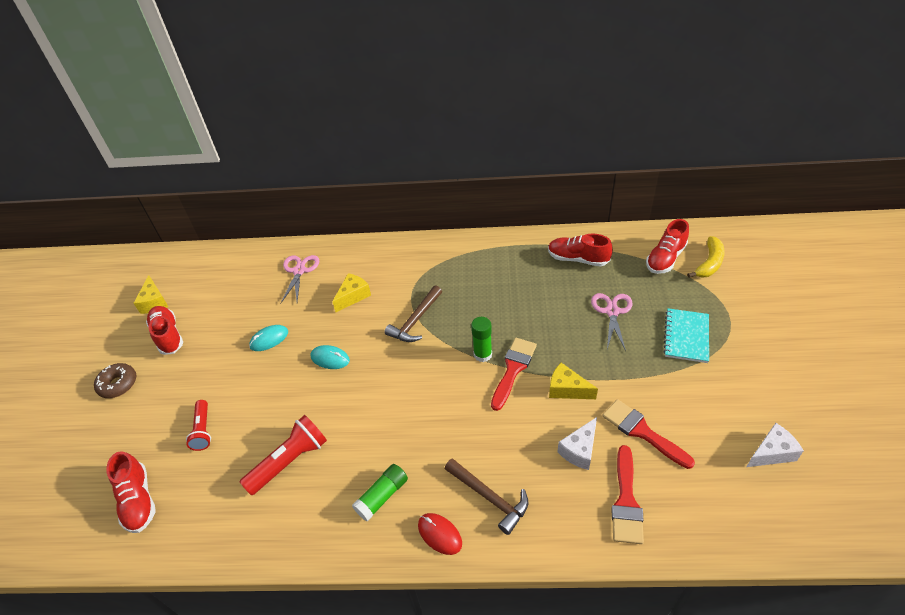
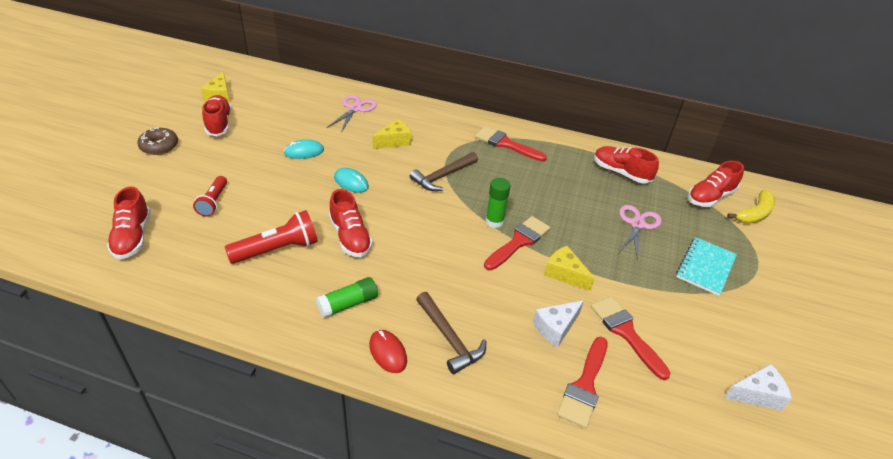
camera: 10 degrees right, 5 degrees down
none -> red shoe [329,189,373,257]
none -> red brush [475,126,547,161]

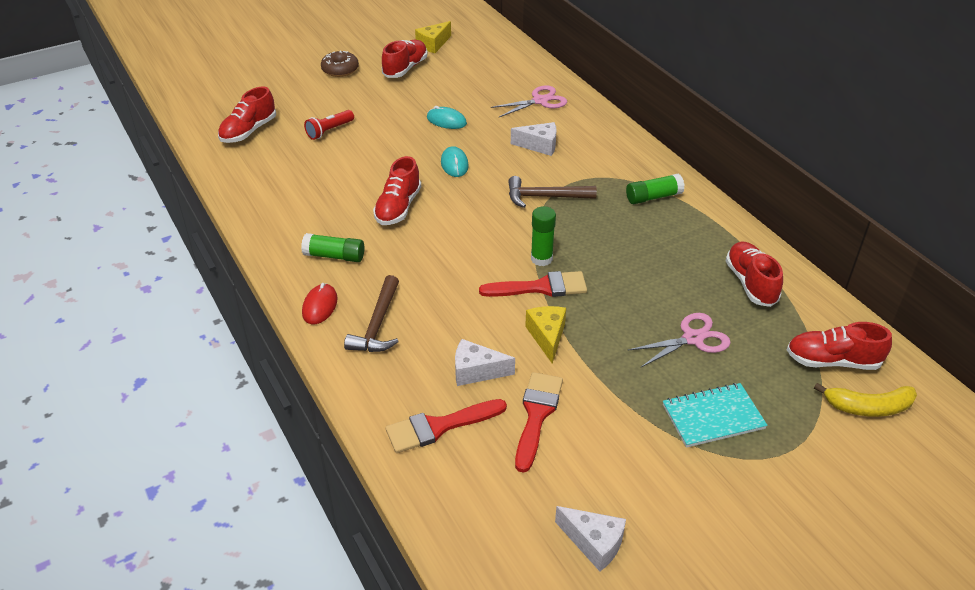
camera: 45 degrees right, 0 degrees up
red flashlight [225,210,318,264] -> none
yellow cheese [373,119,412,149] -> white cheese [511,122,557,156]
red brush [475,126,547,161] -> green glue stick [626,173,685,204]

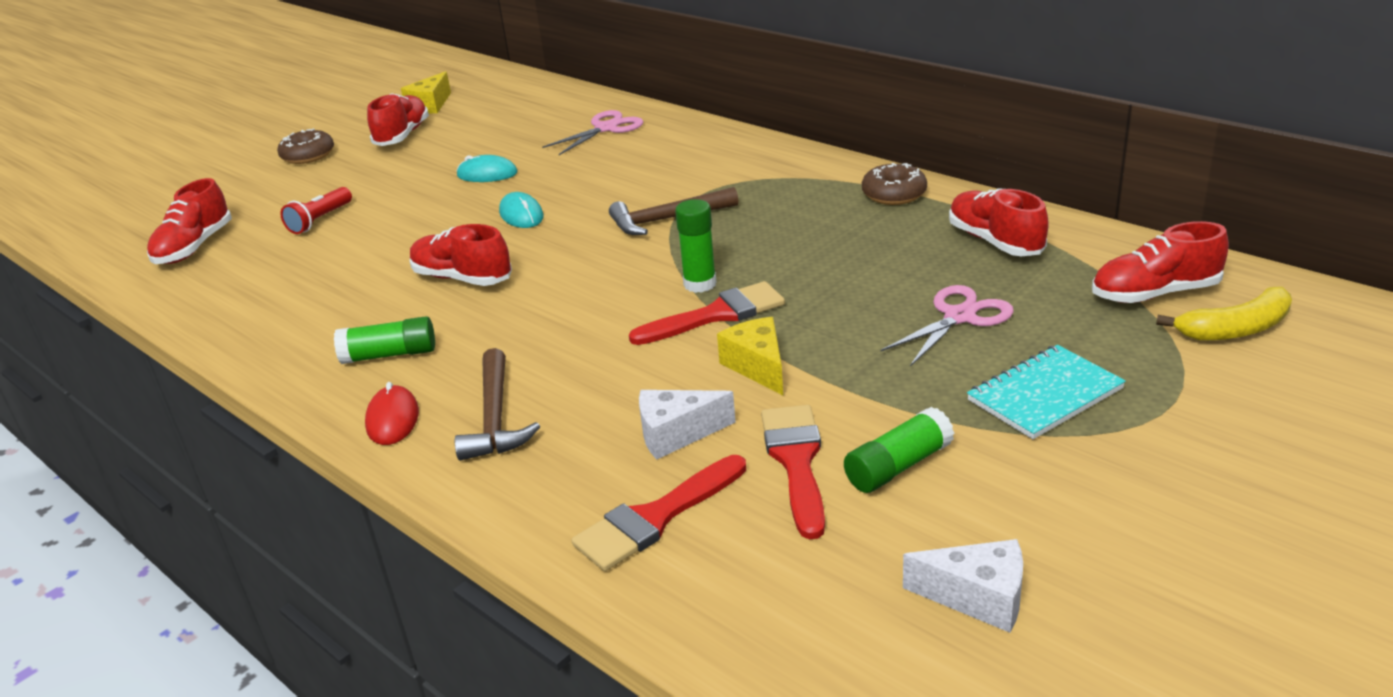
camera: 15 degrees left, 10 degrees down
red shoe [373,156,421,225] -> red shoe turned 120 degrees clockwise [410,224,512,286]
white cheese [511,122,557,156] -> none
green glue stick [626,173,685,204] -> green glue stick moved to [844,407,954,493]
none -> brown donut [862,163,927,205]

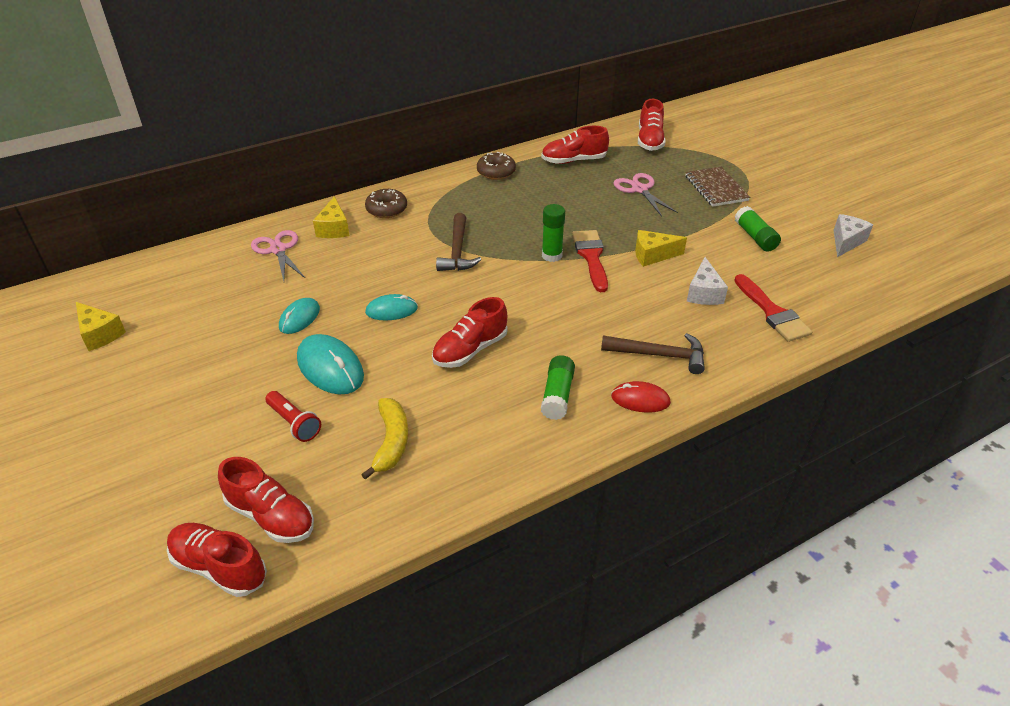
camera: 75 degrees left, 10 degrees up
brown donut [277,128,334,164] -> brown donut moved to [365,189,407,218]
red shoe [367,93,429,146] -> red shoe moved to [167,523,267,597]
red brush [761,405,825,539] -> none
turquoise notebook [967,345,1126,439] -> brown notebook [685,167,750,207]
yellow banana [1156,287,1292,341] -> yellow banana moved to [361,398,408,480]
none -> turquoise mouse [297,334,364,395]
none -> yellow cheese [313,196,350,238]

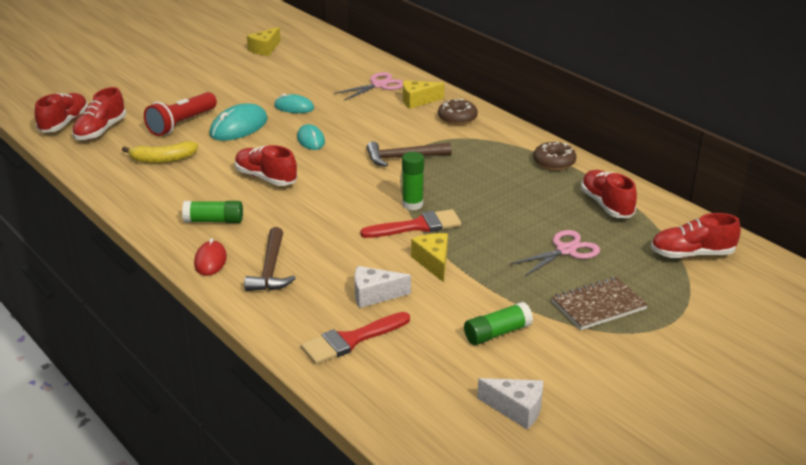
camera: 80 degrees right, 10 degrees down
red flashlight [266,391,321,442] -> red flashlight [144,92,217,136], size x1.56

